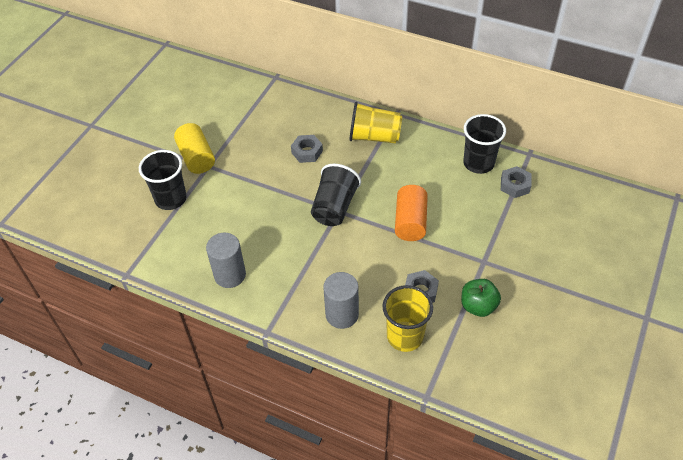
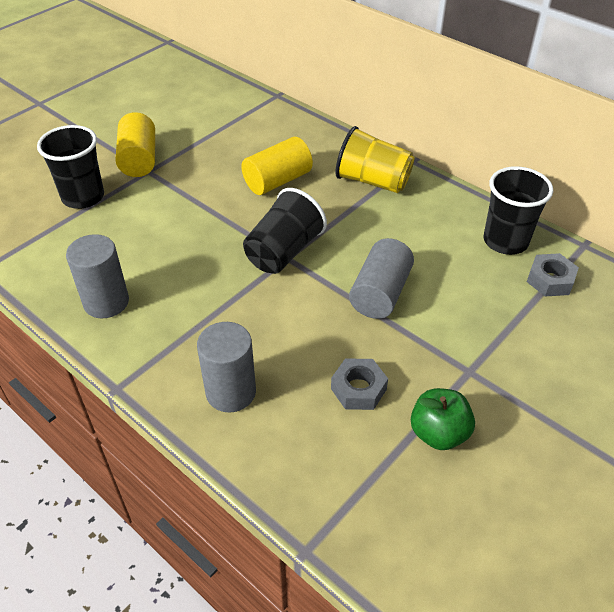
camera: 15 degrees right, 5 degrees down
grey nut [291,135,323,163] -> yellow cylinder [241,137,313,195]
yellow cup [383,285,433,352] -> none
orange cylinder [395,185,428,241] -> grey cylinder [349,238,414,319]

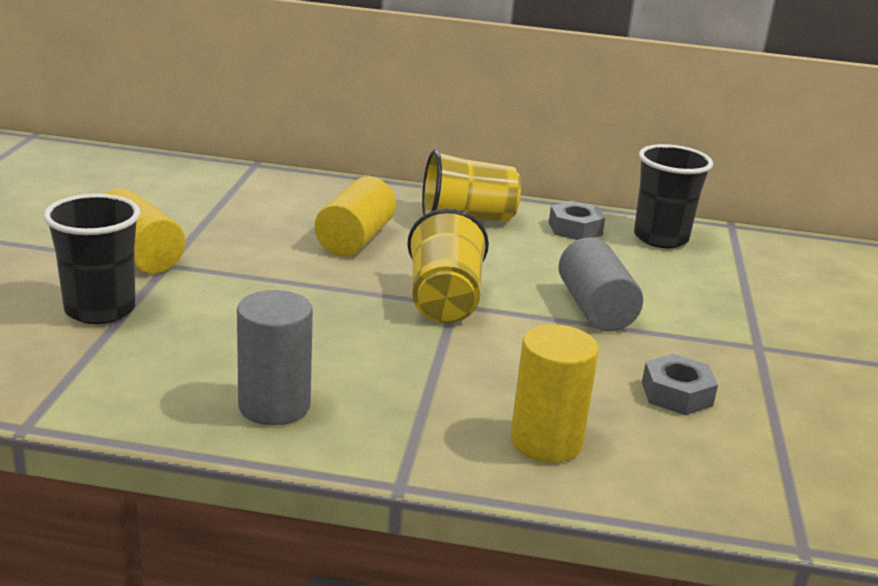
camera: 35 degrees left, 20 degrees down
grey cylinder [197,322,256,413] -> yellow cylinder [511,324,599,463]
black cup [243,188,327,274] -> yellow cup [407,208,489,323]
green apple [411,388,475,450] -> none
grey nut [527,253,579,296] -> grey nut moved to [549,201,605,240]

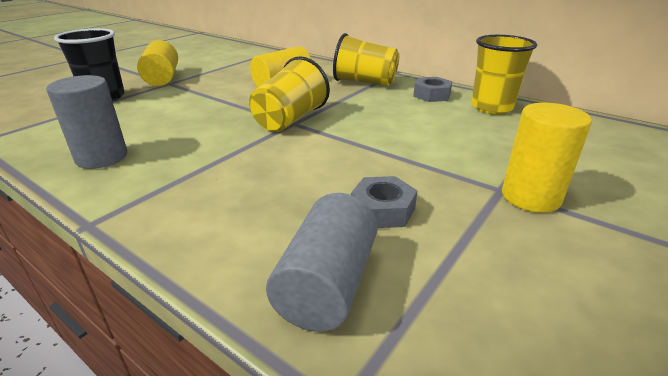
camera: 30 degrees right, 5 degrees up
yellow cylinder [511,324,599,463] -> yellow cylinder moved to [502,103,592,213]
grey cylinder [559,238,643,332] -> grey cylinder moved to [266,193,378,332]
black cup [634,144,713,248] -> yellow cup [471,35,537,114]

